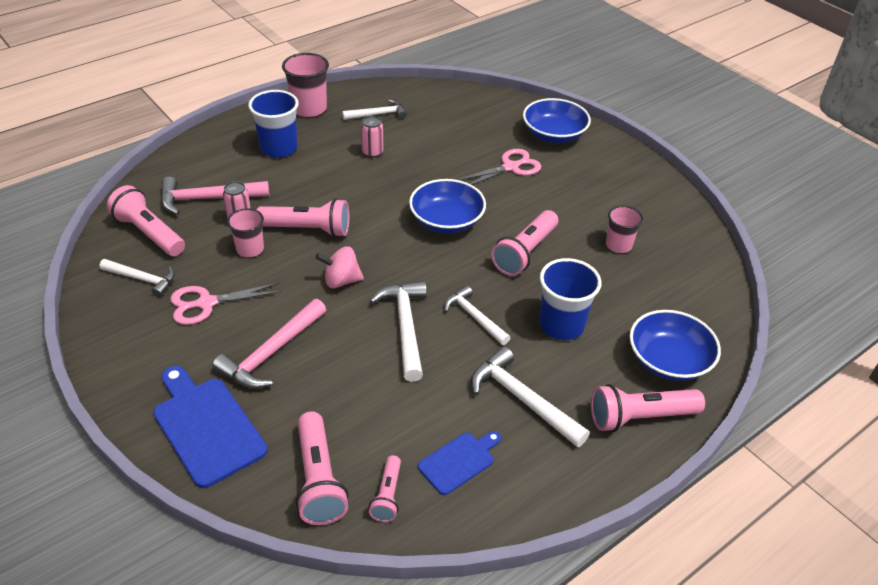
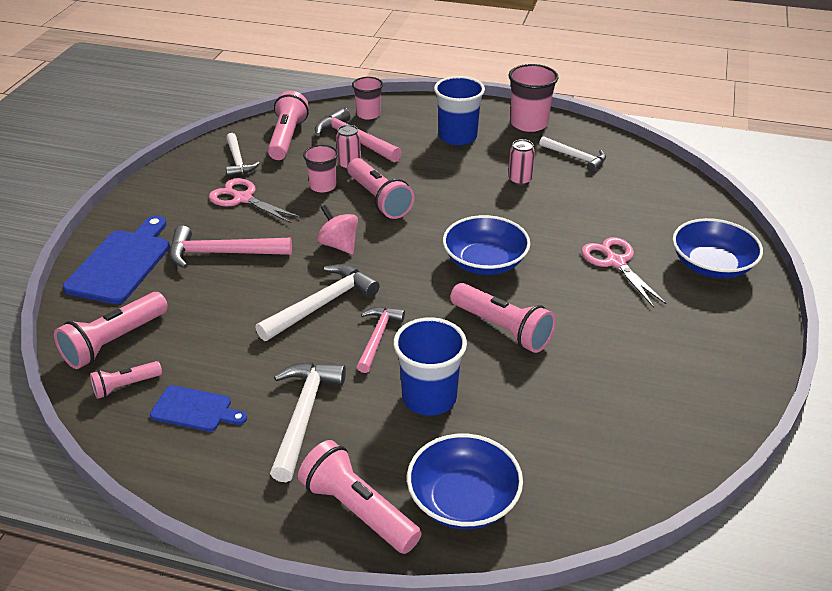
camera: 55 degrees right, 5 degrees down
white hammer [444,286,510,345] -> pink hammer [357,307,405,373]
pink scissors [457,149,541,185] -> pink scissors turned 135 degrees counterclockwise [581,237,667,308]
pink flashlight [491,210,558,276] -> pink flashlight turned 135 degrees counterclockwise [450,283,556,353]
pink cup [606,205,643,253] -> pink cup moved to [352,77,383,120]

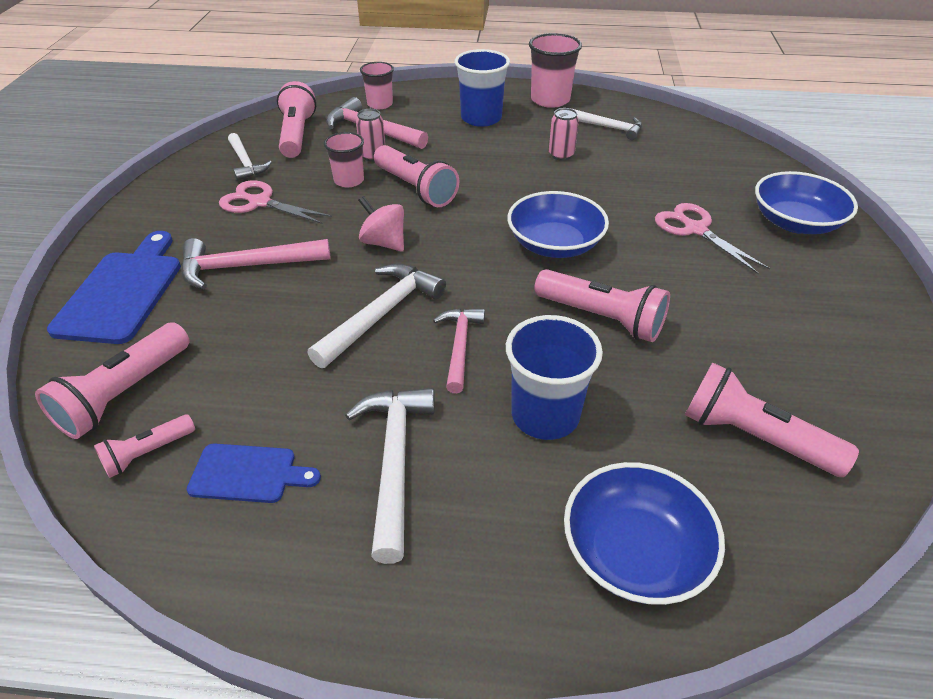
camera: 10 degrees left, 5 degrees up
pink flashlight [298,440,422,554] -> pink flashlight moved to [685,362,859,477]

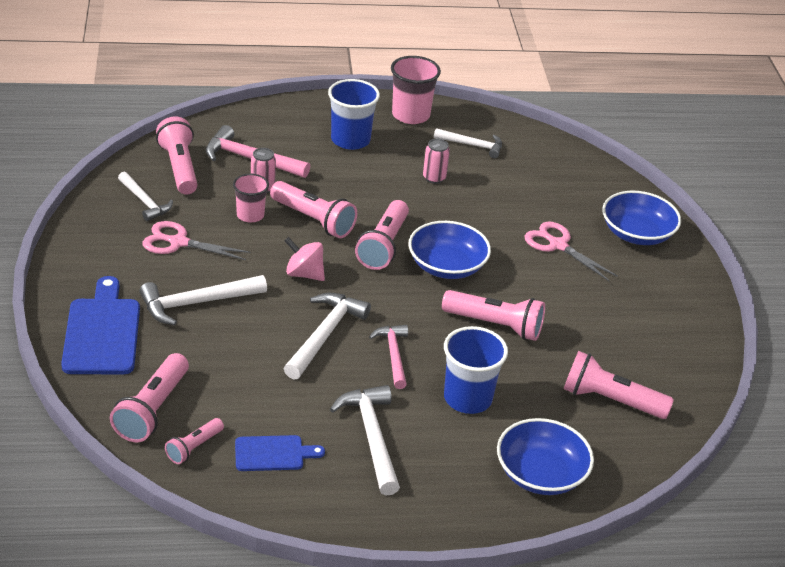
camera: 15 degrees left, 5 degrees down
pink hammer [181,238,331,289] -> white hammer [140,275,267,325]
pink cup [360,62,394,109] -> none
none -> pink flashlight [355,200,409,270]

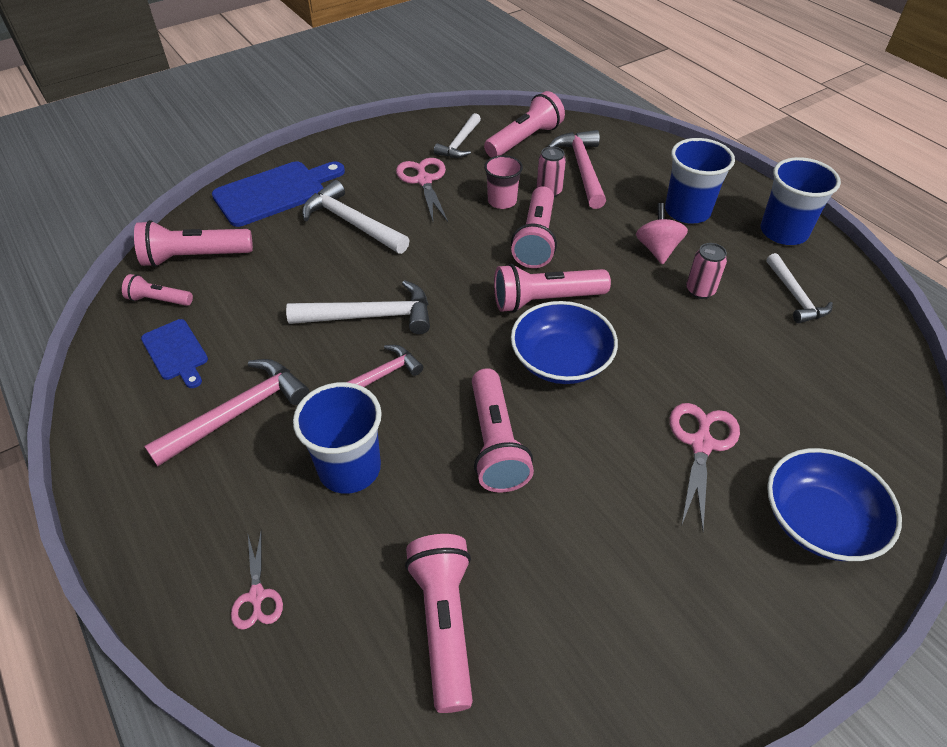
camera: 65 degrees right, 10 degrees up
pink spinning top [284,237,325,281] -> pink spinning top moved to [636,203,688,265]
white hammer [330,385,400,496] -> pink hammer [144,359,310,466]
pink cup [391,56,441,124] -> blue cup [761,157,841,245]
blue bowl [497,418,594,495] -> pink scissors [231,532,283,630]

